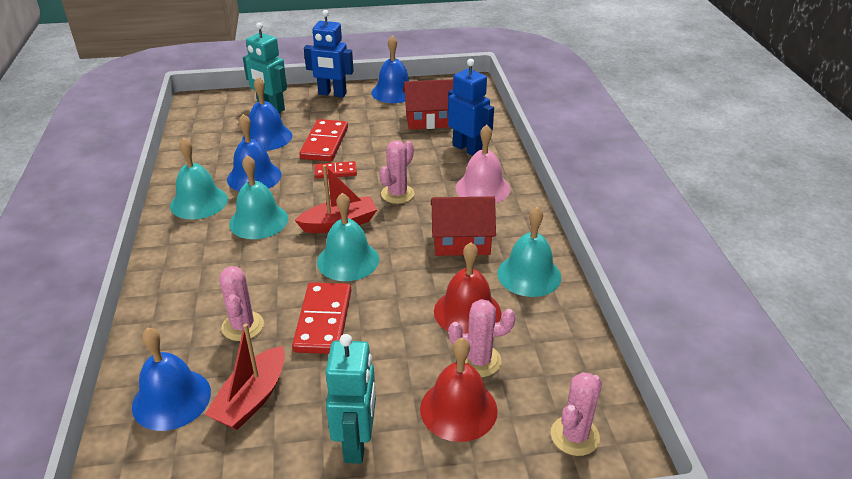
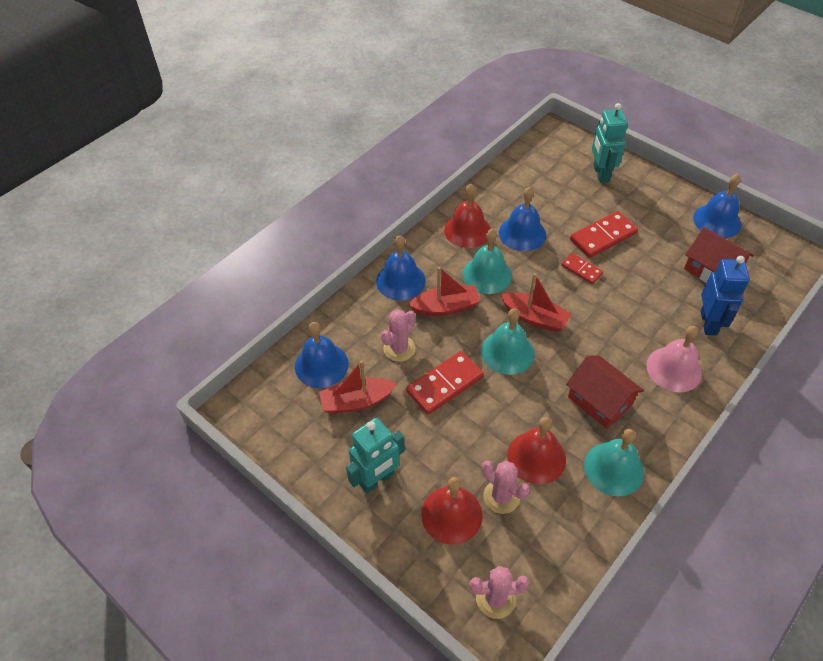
camera: 50 degrees right, 15 degrees up
turquoise bell [170,138,228,220] -> red bell [444,184,491,248]
blue bell [242,77,292,151] -> blue bell moved to [376,235,426,300]
blue robot [304,10,354,97] -> none
pink cactus [379,140,415,204] -> none
none -> red boat [408,267,480,316]

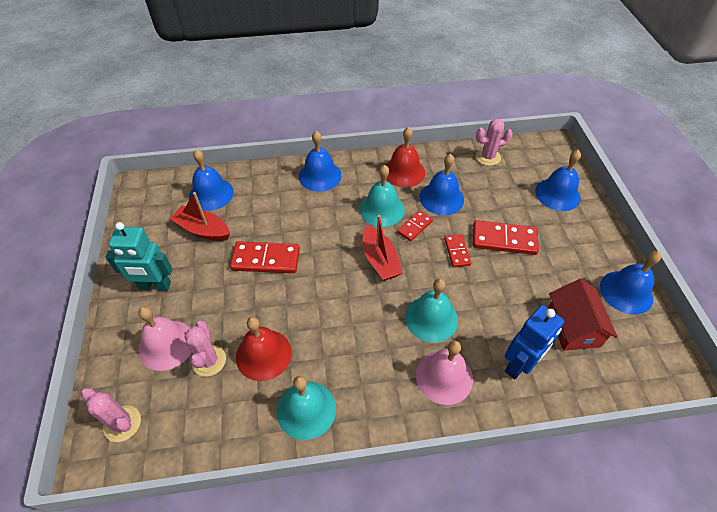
camera: 40 degrees right, 0 degrees up
pink cactus [381,309,416,362] -> pink cactus moved to [476,119,513,166]
red boat [408,267,480,316] -> none
red bell [421,477,483,545] -> pink bell [138,307,192,371]
turquoise bell [481,308,535,375] -> turquoise bell moved to [405,279,458,343]
red house [566,356,644,429] -> none
turquoise robot [592,103,628,183] -> blue bell [535,150,581,211]
none -> red domino [397,210,433,242]

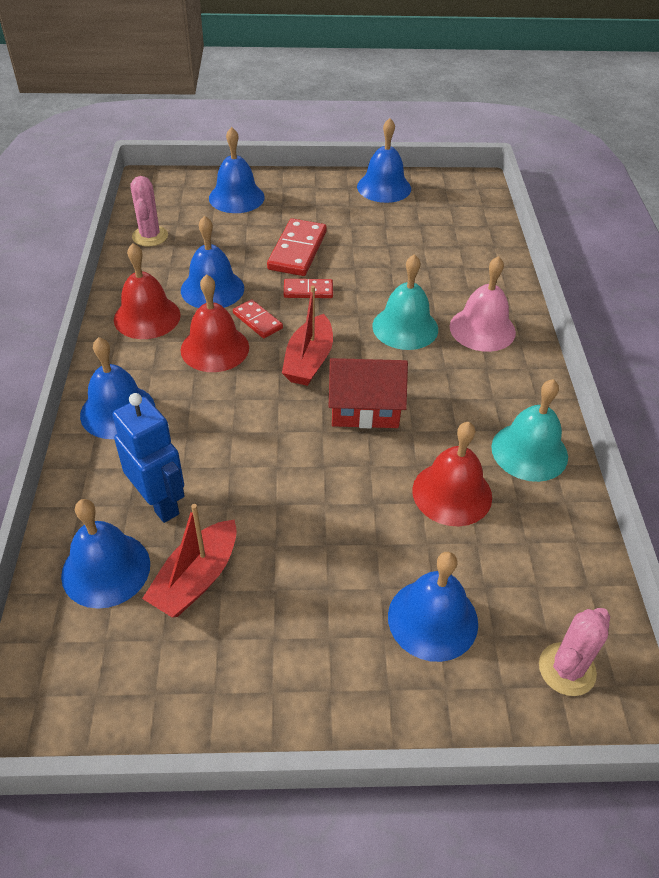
camera: 85 degrees left, 5 degrees down
turquoise robot [106,222,172,291] -> none
pink bell [138,307,192,371] -> blue bell [388,552,478,662]
pink cactus [184,321,226,376] -> none
red domino [230,241,300,273] -> none
turquoise bell [359,165,405,227] -> red bell [181,274,249,372]
red boat [363,215,403,281] -> red boat turned 120 degrees clockwise [282,286,333,386]
blue robot [505,305,564,380] -> blue robot moved to [112,393,185,523]
red house [548,279,618,351] -> red house moved to [329,358,408,428]

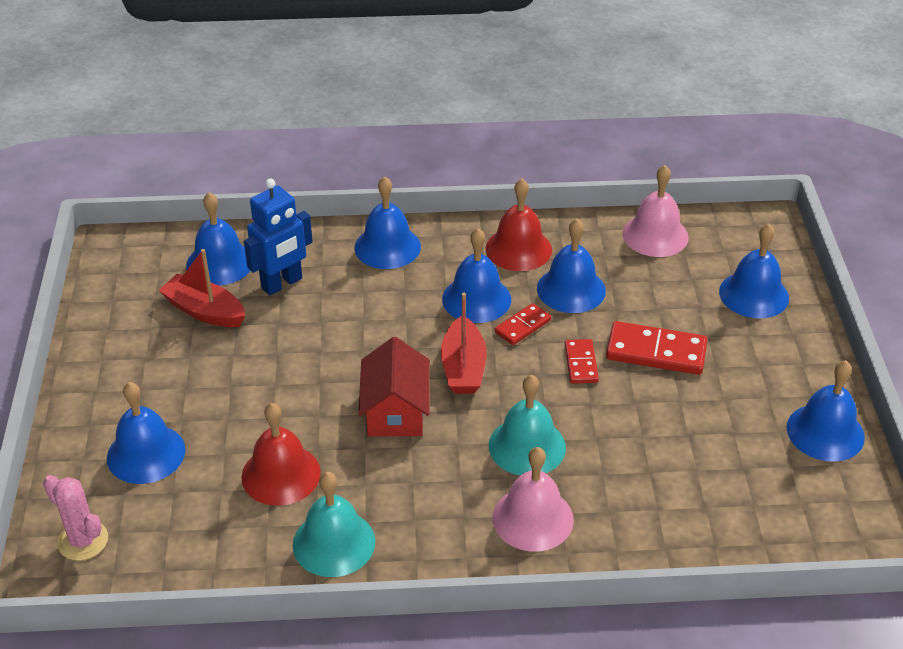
camera: 90 degrees right, 5 degrees down
pink cactus [130,176,168,247] -> pink bell [622,165,689,257]
red bell [181,274,249,372] -> blue bell [442,228,511,323]
red boat [282,286,333,386] -> red boat turned 105 degrees counterclockwise [441,293,487,394]

